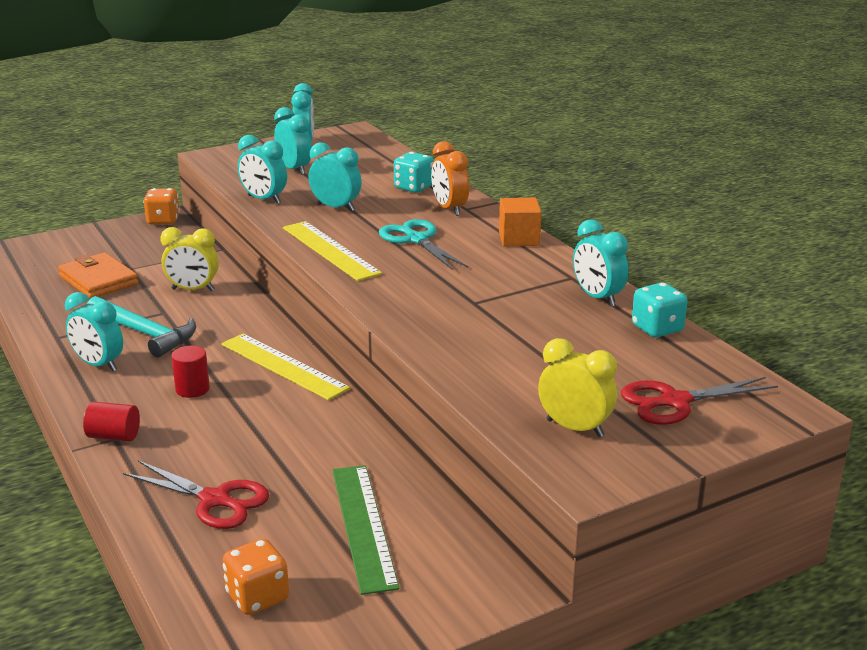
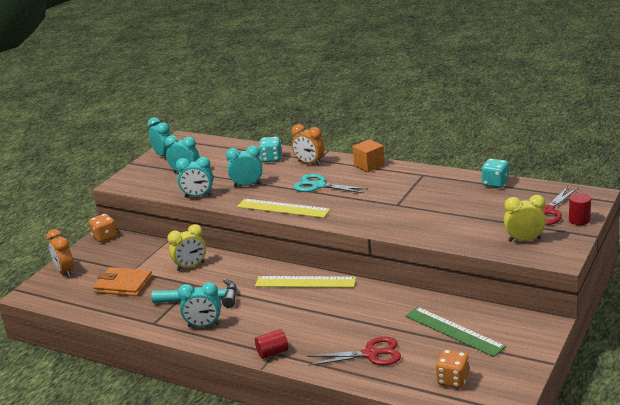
camera: 30 degrees left, 0 degrees up
red cylinder [171,346,210,398] -> red cylinder moved to [569,193,591,225]
turquoise clock [573,219,628,306] -> none
none -> orange clock [47,229,74,277]

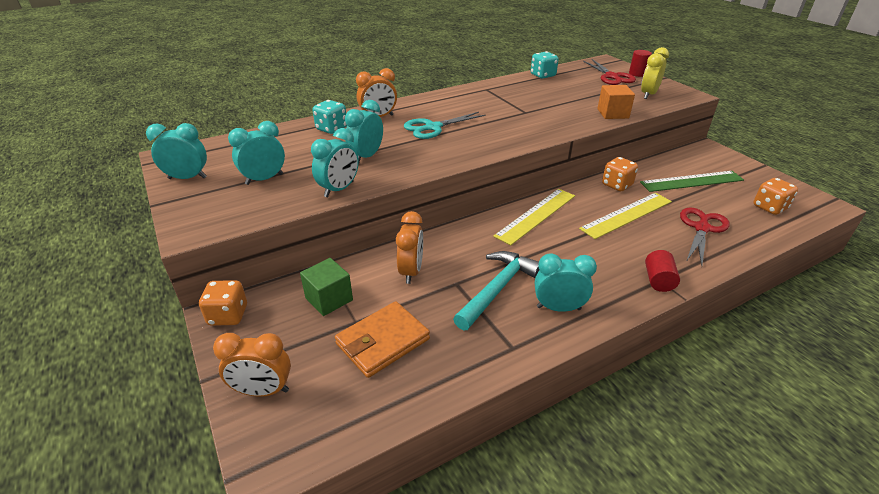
camera: 60 degrees left, 10 degrees up
yellow clock [167,224,206,271] -> orange clock [396,211,423,284]
turquoise clock [178,282,221,327] -> turquoise clock turned 120 degrees counterclockwise [535,253,597,312]
yellow ruler [237,199,331,218] -> yellow ruler moved to [579,193,672,239]
orange cube [353,139,385,172] -> orange cube moved to [597,85,635,119]
none -> green cube [300,258,353,316]
none -> orange dice [602,157,638,191]

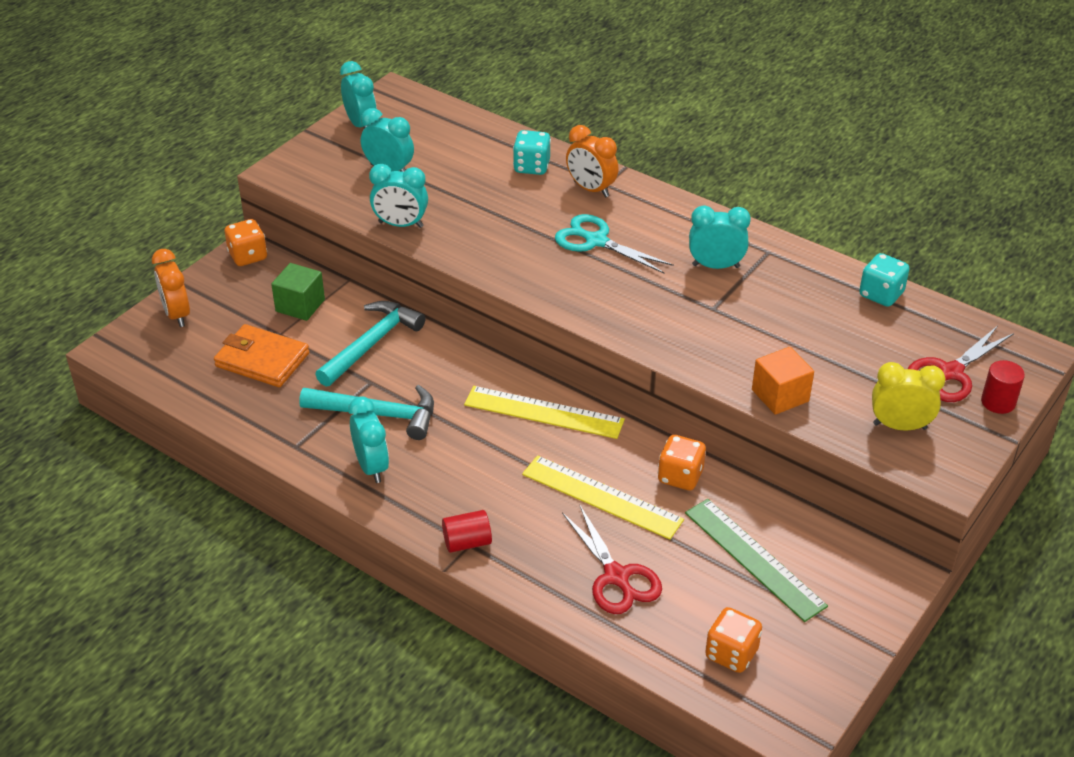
camera: 65 degrees right, 5 degrees up
turquoise clock [345,100,383,162] -> turquoise clock moved to [689,206,751,269]
orange clock [396,211,423,284] -> turquoise hammer [315,301,426,387]
red scissors [680,207,730,266] -> red scissors turned 60 degrees clockwise [562,504,662,614]

